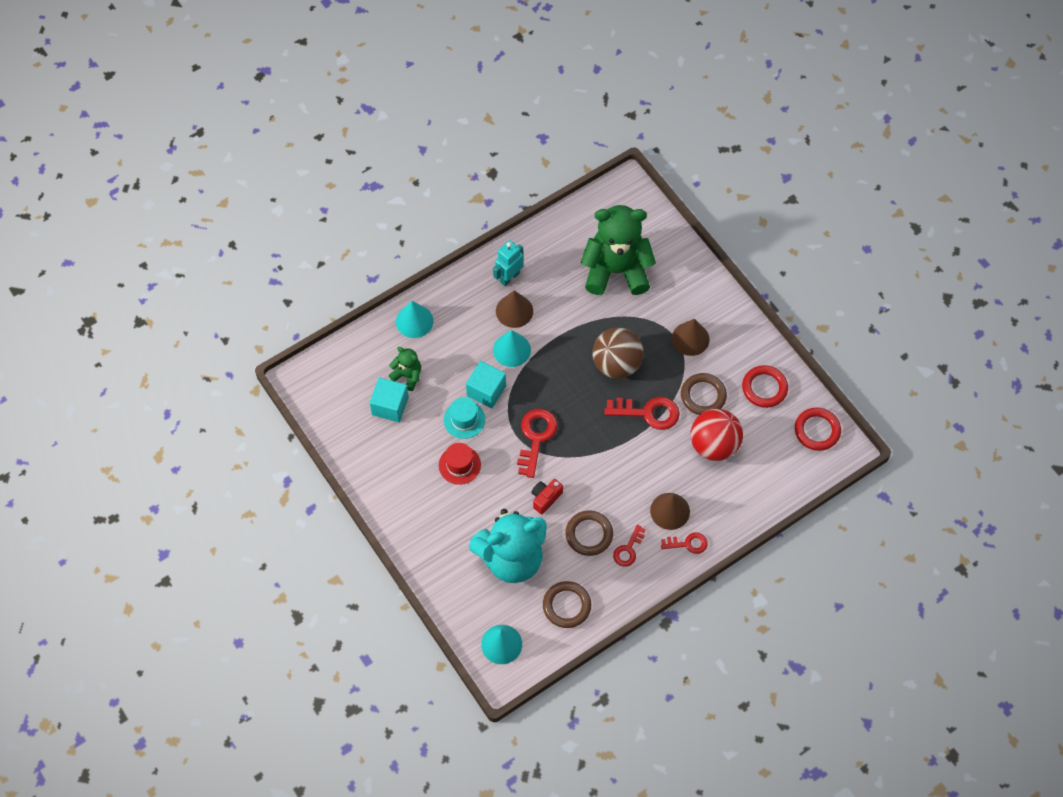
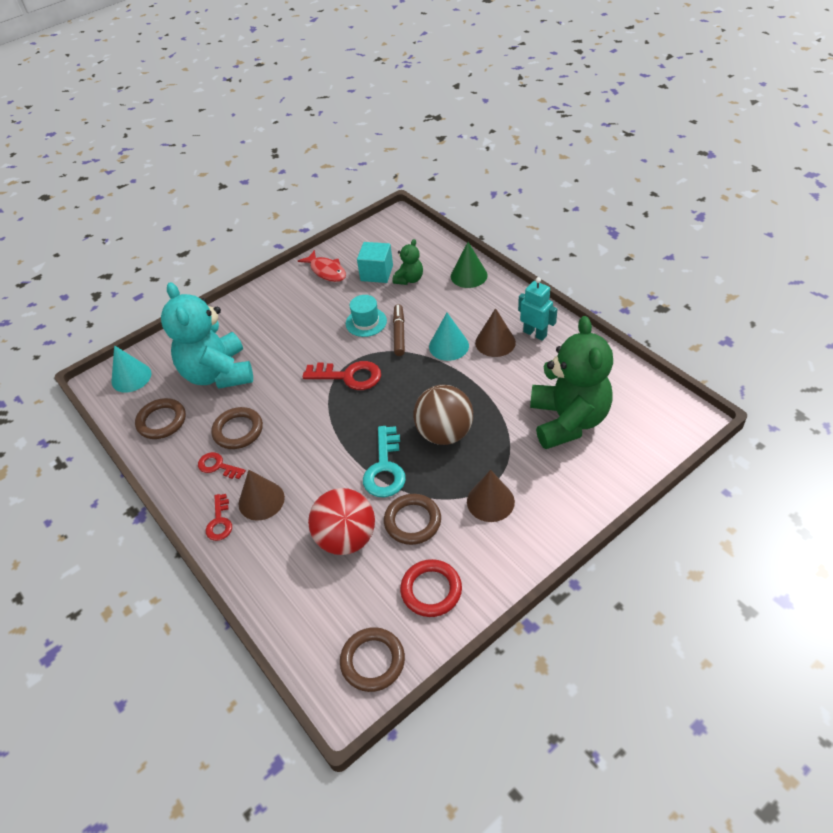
camera: 90 degrees right, 15 degrees down
turquoise cone [396,301,433,338] -> green cone [451,242,487,288]
red hat [439,443,481,485] -> none
turquoise cube [466,361,506,409] -> brown marker [393,304,405,356]
red camera [531,479,563,515] -> none
red key [605,397,680,430] -> turquoise key [363,426,406,497]
red ring [795,407,841,451] -> brown ring [340,627,405,692]
none -> red fish [298,250,346,282]

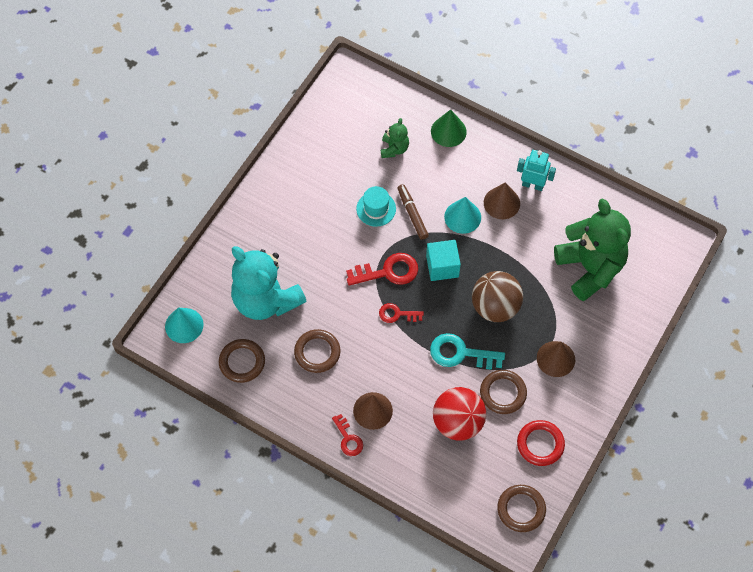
camera: 25 degrees left, 15 degrees up
red key [198,452,246,479] -> red key moved to [379,303,424,323]
red fish [298,250,346,282] -> none
turquoise cube [357,242,393,283] -> turquoise cube moved to [426,240,461,281]
turquoise key [363,426,406,497] -> turquoise key turned 120 degrees clockwise [430,333,505,370]

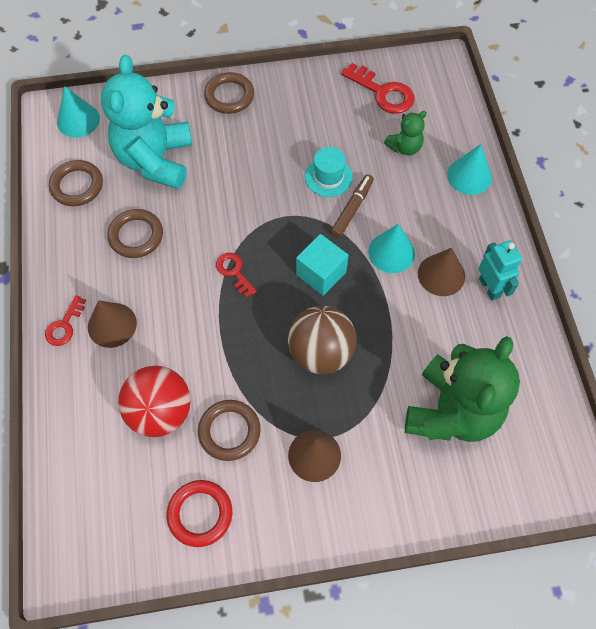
camera: 50 degrees right, 0 degrees up
red key [346,253,418,286] -> red key moved to [341,63,414,114]
turquoise key [430,333,505,370] -> none
green cone [431,109,467,147] -> turquoise cone [447,144,492,195]
brown ring [497,485,546,532] -> brown ring moved to [204,72,254,114]

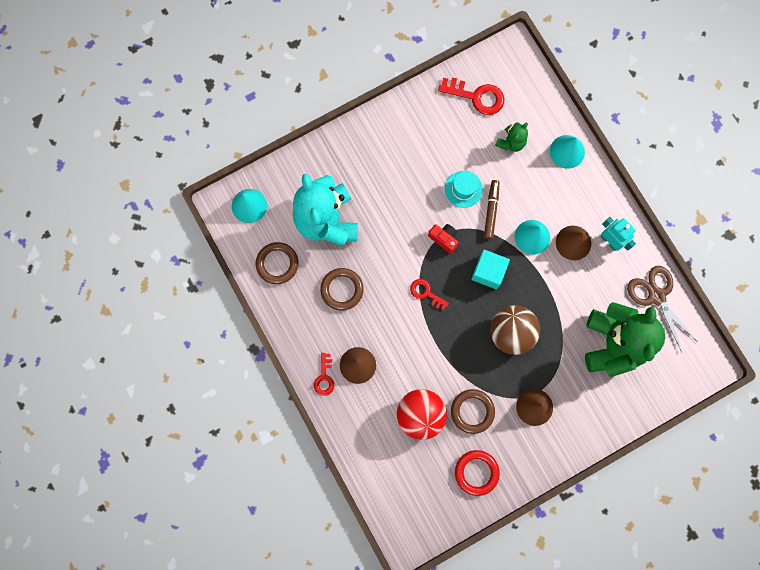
camera: 20 degrees left, 15 degrees up
brown ring [204,72,254,114] -> none
none -> red camera [428,224,458,254]
none -> brown scissors [627,266,699,353]

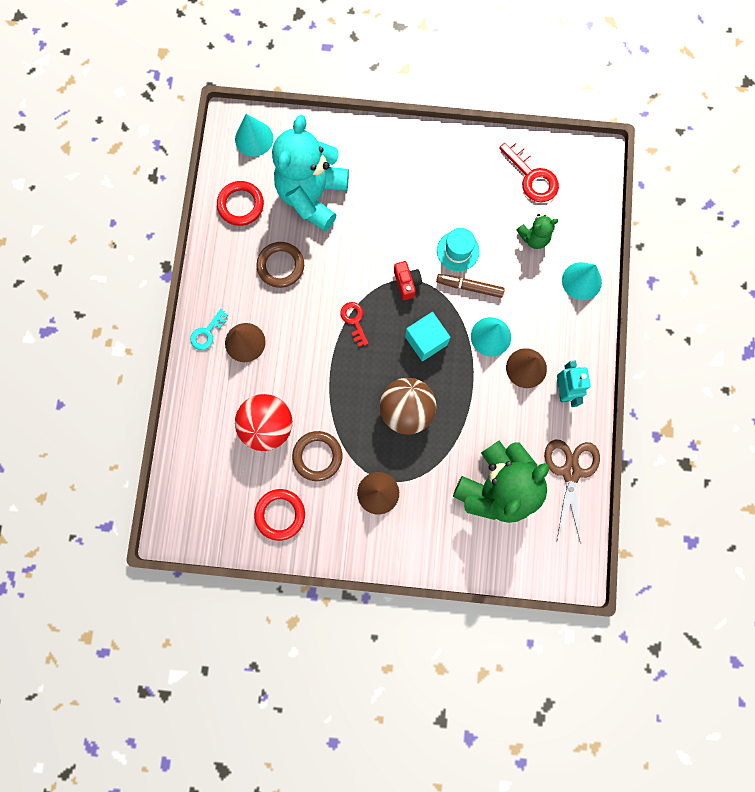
camera: 35 degrees right, 0 degrees up
brown ring [256,242,299,284] -> red ring [217,181,264,226]
red key [314,353,334,396] -> turquoise key [190,309,228,350]
brown marker [484,180,499,239] -> brown marker turned 120 degrees counterclockwise [436,274,505,298]

